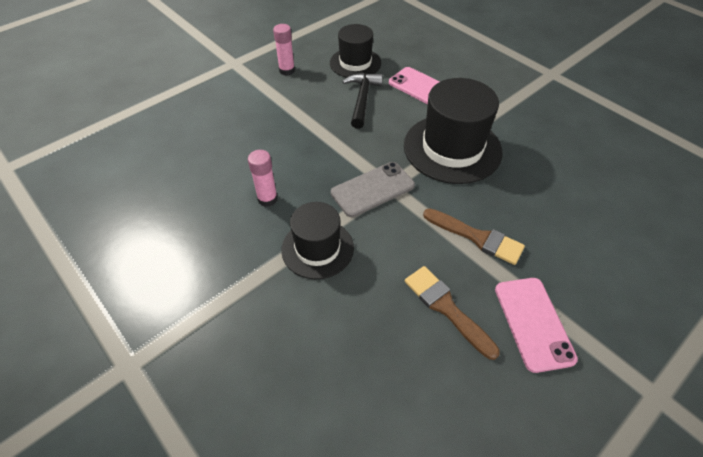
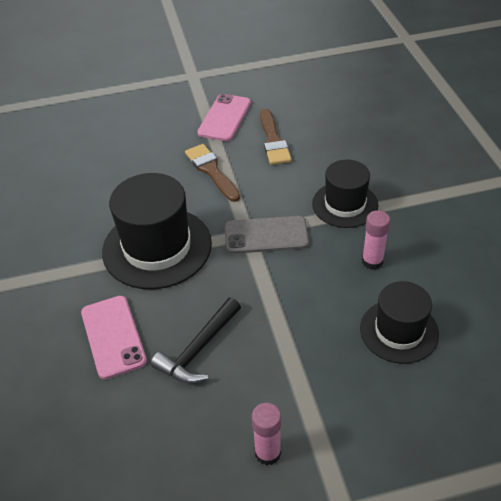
camera: 150 degrees left, 5 degrees down
black hat [330,24,381,78] -> black hat moved to [360,281,439,364]

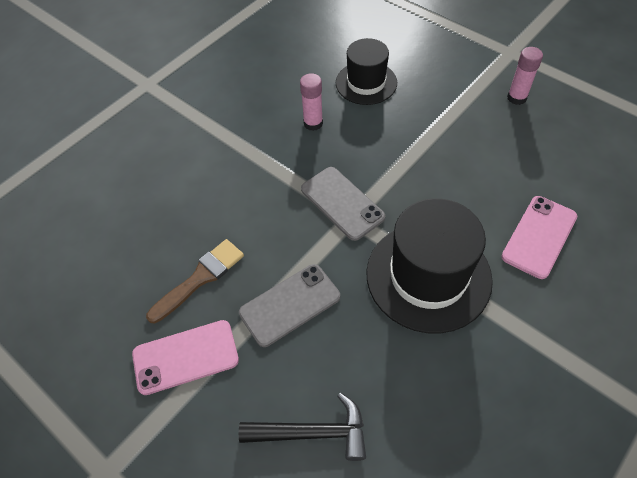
camera: 125 degrees left, 10 degrees up
black hammer [151,297,241,384] -> black hammer moved to [239,393,366,461]
brown brush [185,144,240,202] -> grey phone [239,264,340,347]
black hat [312,160,379,228] -> none

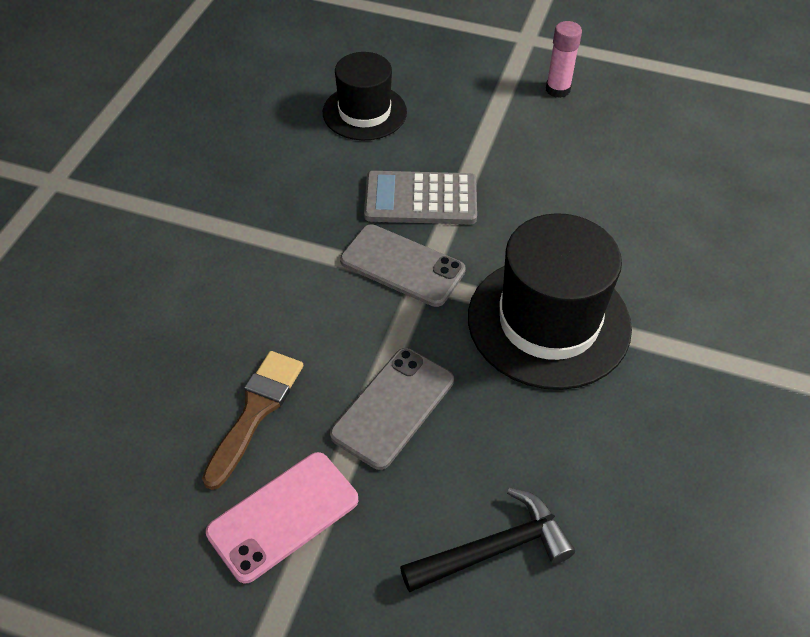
camera: 25 degrees left, 5 degrees down
pink glue stick [300,73,323,131] -> none
pink phone [501,196,577,279] -> none
none -> grey calculator [364,171,477,224]

